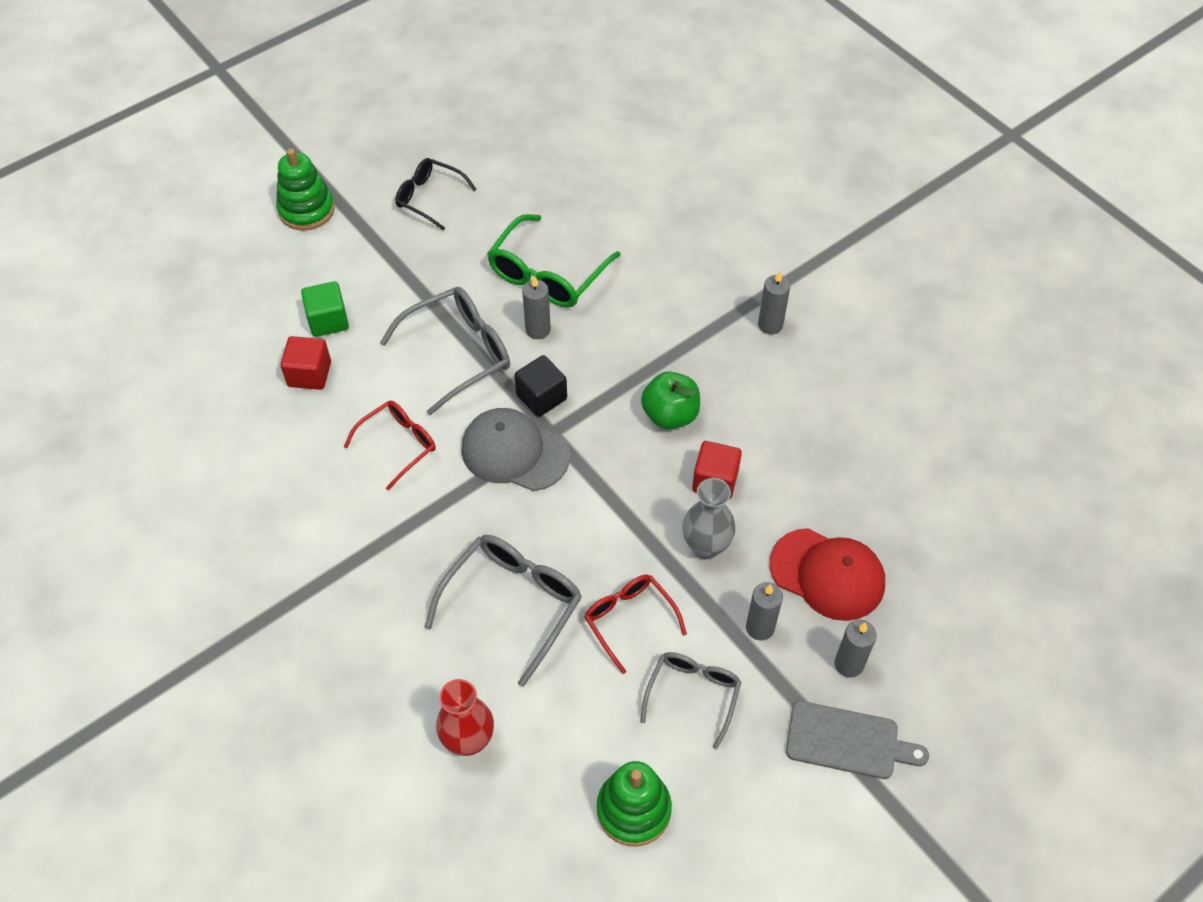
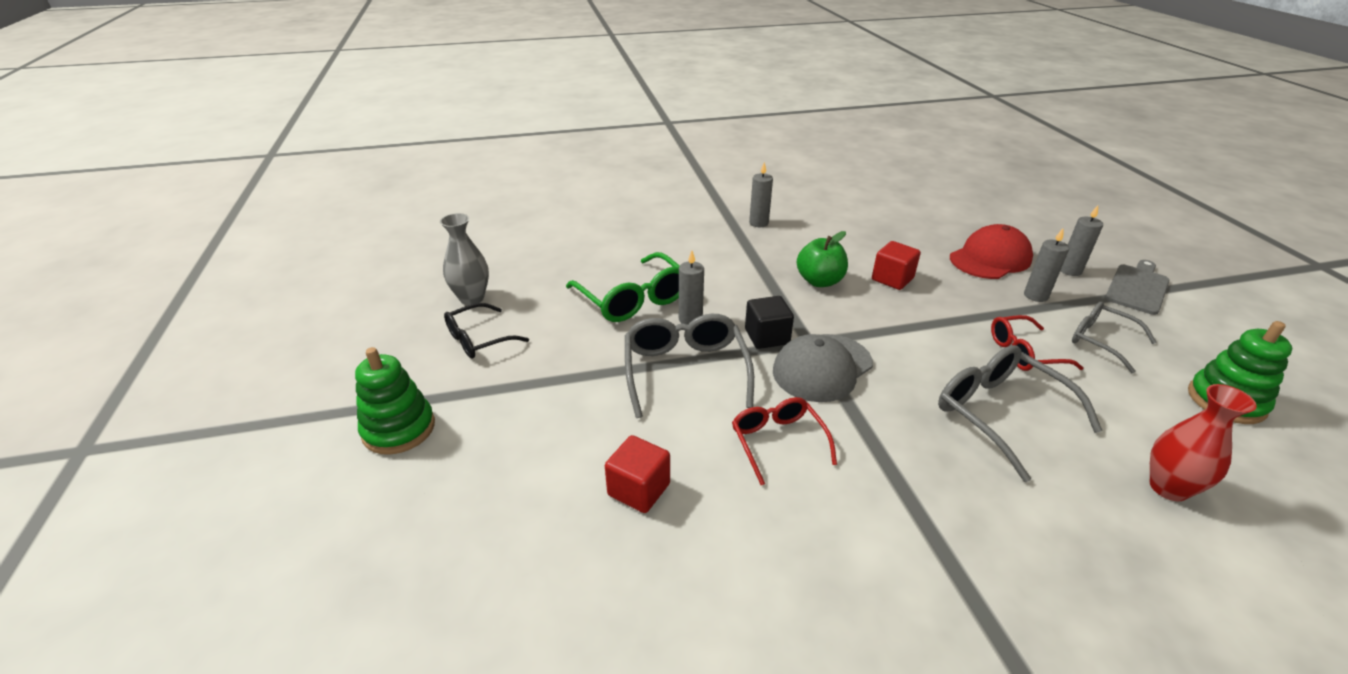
camera: 65 degrees left, 20 degrees down
green cube [301,281,349,337] -> none
grey vase [683,478,735,559] -> grey vase moved to [440,213,489,305]

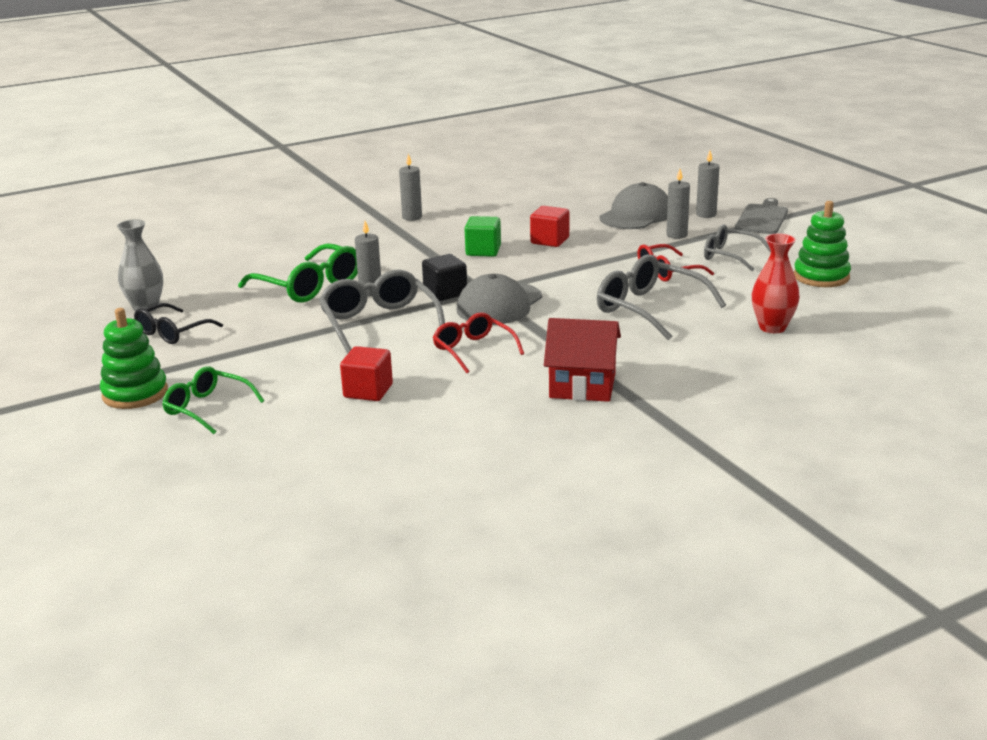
camera: 15 degrees left, 10 degrees down
green apple [797,231,848,287] -> green cube [464,216,501,257]
red cap [950,224,1033,279] -> grey cap [600,182,668,229]
none -> green glasses [162,367,264,434]
none -> red house [544,318,621,402]

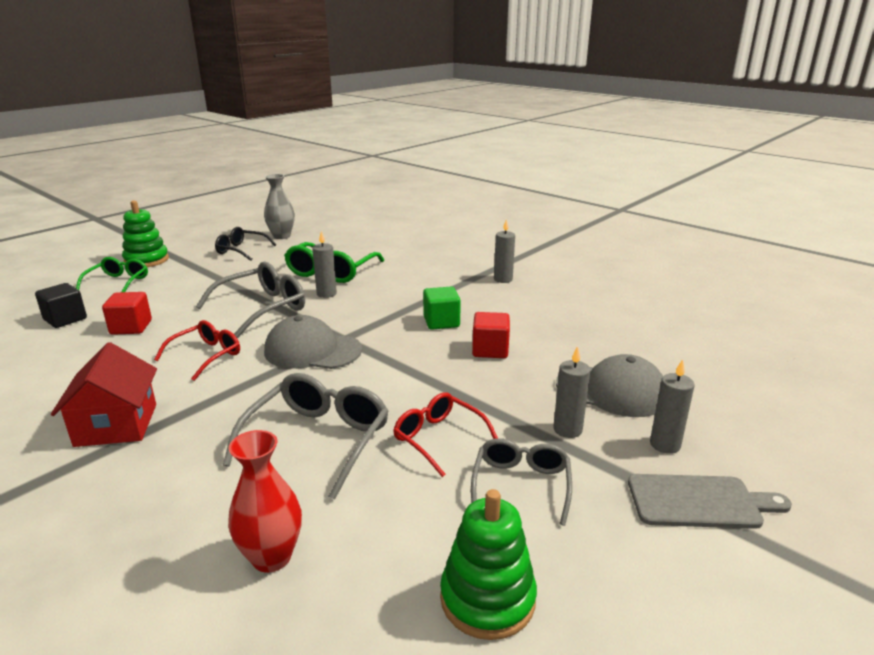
camera: 70 degrees right, 0 degrees up
black cube [422,254,467,301] -> black cube moved to [35,283,87,328]

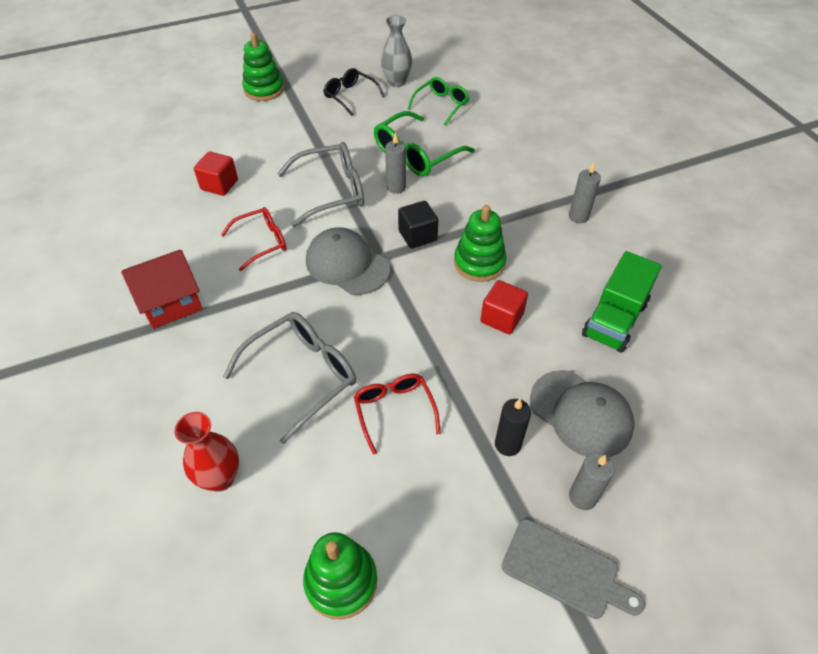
camera: 25 degrees right, 25 degrees up
black cube [35,283,87,328] -> black cube moved to [398,201,438,249]
red house [51,342,157,447] -> red house turned 45 degrees clockwise [121,250,203,329]
green glasses [76,257,148,292] -> green glasses moved to [408,77,469,126]
green cube [423,287,461,330] -> green stacking toy [454,205,507,282]
grey glasses [471,438,572,526] -> none
grey candle [553,346,590,438] -> black candle [495,399,531,456]
none -> green truck [582,251,662,353]

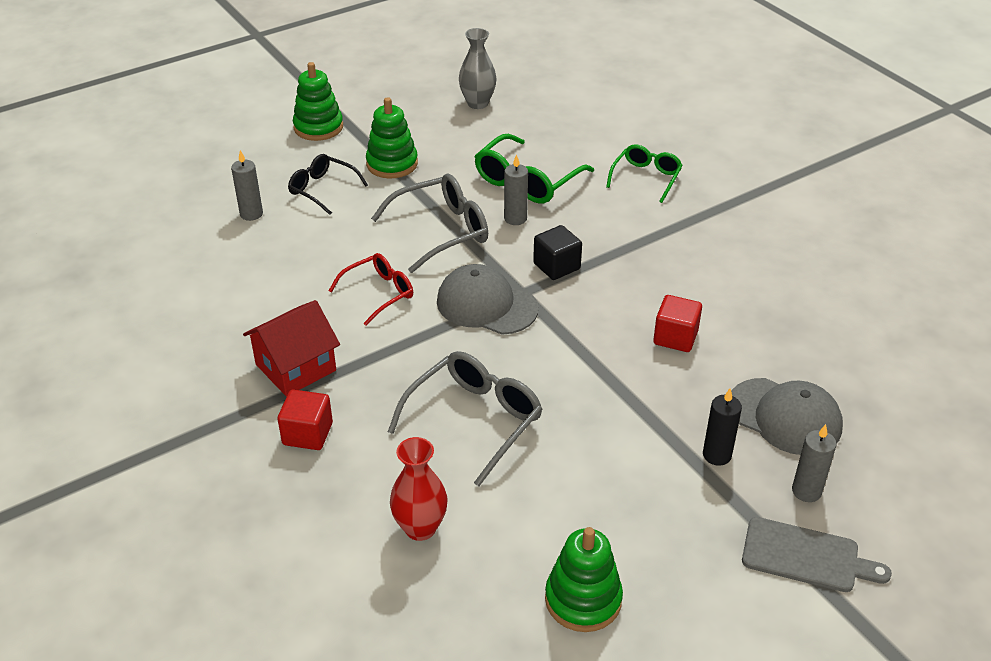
camera: 10 degrees left, 10 degrees down
red cube [194,152,238,196] -> red cube moved to [278,389,333,450]
black glasses [323,68,385,116] -> black glasses moved to [288,154,368,215]
red glasses [354,374,441,455] -> none
green glasses [408,77,469,126] -> green glasses moved to [606,144,683,203]
green stacking toy [454,205,507,282] -> green stacking toy moved to [366,97,418,178]
grey candle [569,163,601,223] -> grey candle moved to [231,150,263,221]
green truck [582,251,662,353] -> none

